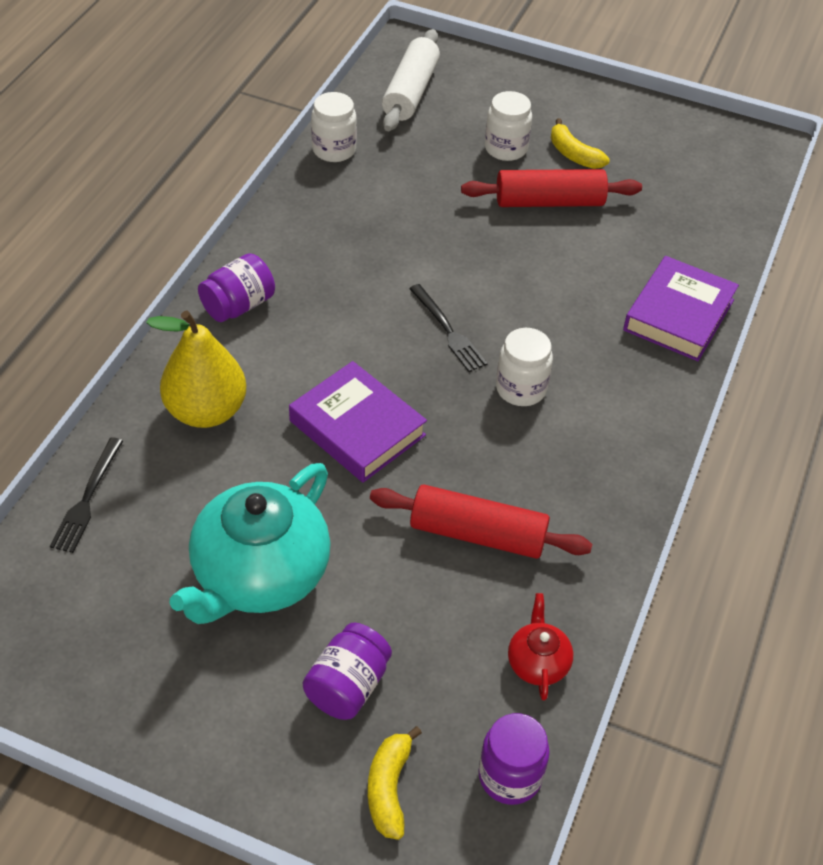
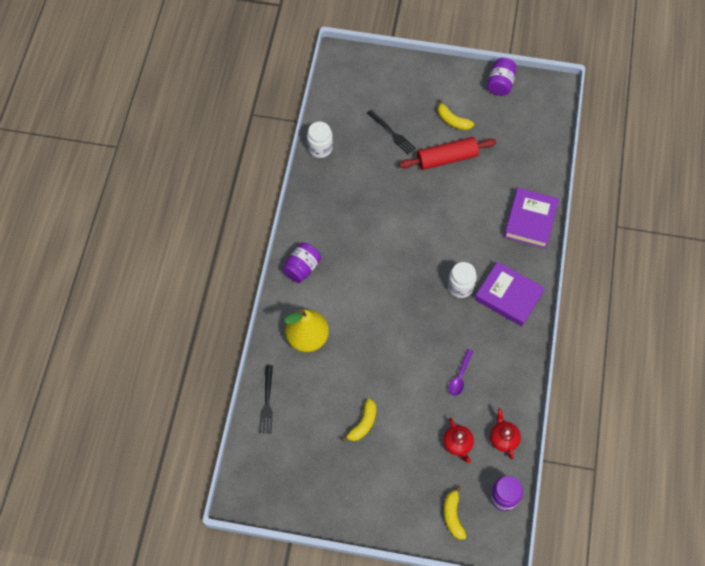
camera: 10 degrees left, 15 degrees up
turquoise teapot [170,463,331,624] -> yellow banana [341,398,376,441]
purple book [289,361,427,483] -> purple book moved to [475,261,545,327]
purple jar [303,623,392,720] -> purple jar moved to [487,58,516,96]
red rolling pin [370,485,592,559] -> purple spoon [448,349,473,396]
white rolling pin [382,29,440,131] -> none
black fork [409,284,487,372] -> black fork moved to [367,110,415,154]
white jar [485,91,532,161] -> none
none -> red teapot [443,418,474,463]

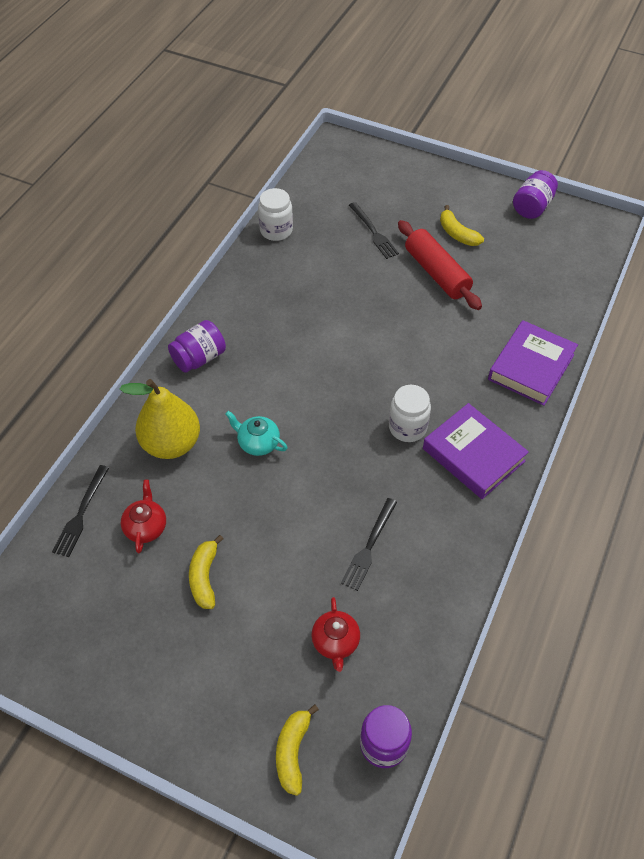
camera: 15 degrees right, 10 degrees down
yellow banana [341,398,376,441] -> yellow banana turned 135 degrees clockwise [189,535,223,609]
red rolling pin [399,137,496,170] -> red rolling pin turned 60 degrees clockwise [398,220,482,310]
purple spoon [448,349,473,396] -> black fork [341,498,397,591]
red teapot [490,408,521,459] -> red teapot moved to [121,480,166,553]
none -> turquoise teapot [225,411,287,456]

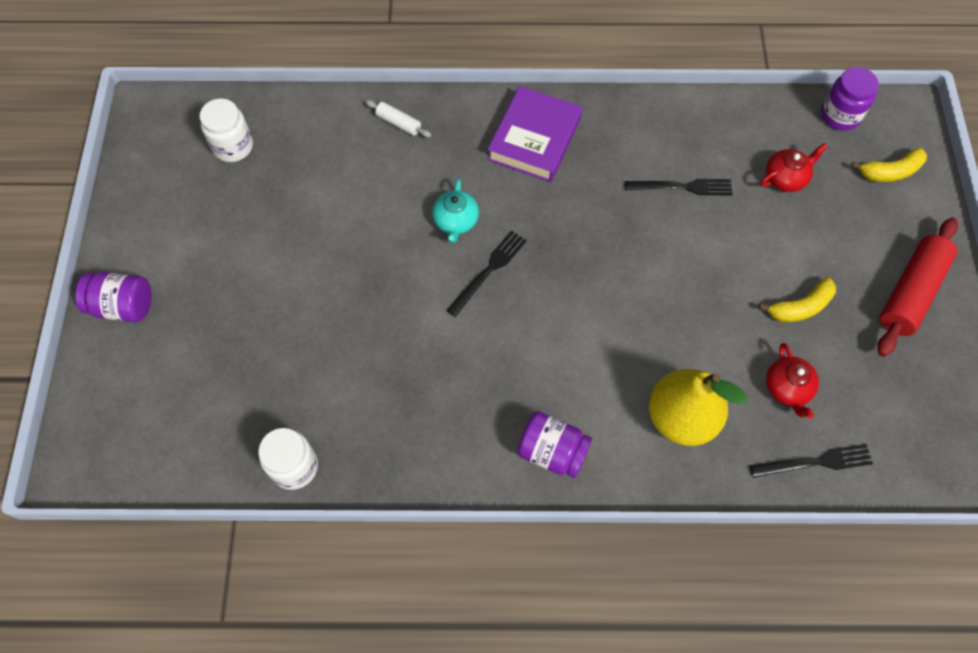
camera: 115 degrees left, 10 degrees up
red teapot [121,480,166,553] -> red teapot turned 75 degrees counterclockwise [766,343,819,418]
turquoise teapot [225,411,287,456] -> turquoise teapot moved to [432,179,479,243]
black fork [349,202,399,259] -> black fork moved to [446,231,527,317]
white jar [389,385,431,442] -> white jar moved to [200,99,253,162]
red rolling pin [398,220,482,310] -> red rolling pin moved to [877,218,958,357]
yellow banana [440,205,484,246] -> none
purple book [488,320,578,406] -> white rolling pin [365,100,431,138]
purple jar [513,170,558,219] -> purple jar moved to [75,272,151,322]

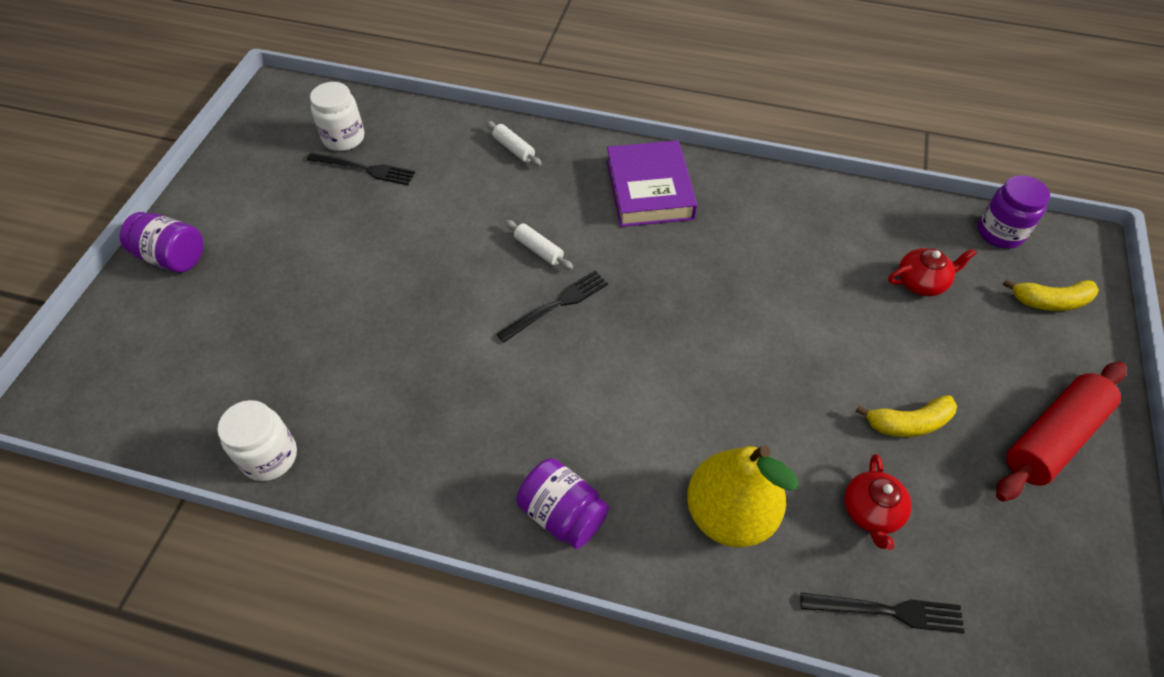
camera: 15 degrees right, 10 degrees down
turquoise teapot [432,179,479,243] -> white rolling pin [505,220,573,270]
purple book [488,86,582,182] -> purple book turned 45 degrees counterclockwise [607,140,697,227]
black fork [625,179,733,195] -> black fork moved to [307,152,415,185]

